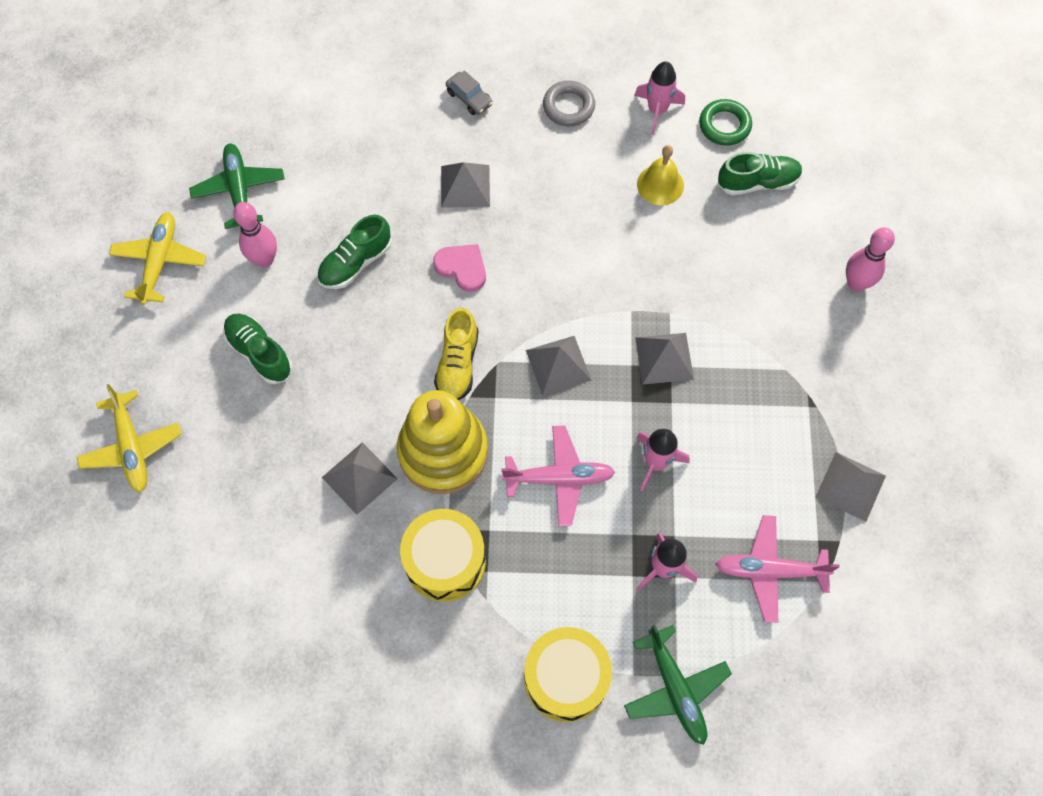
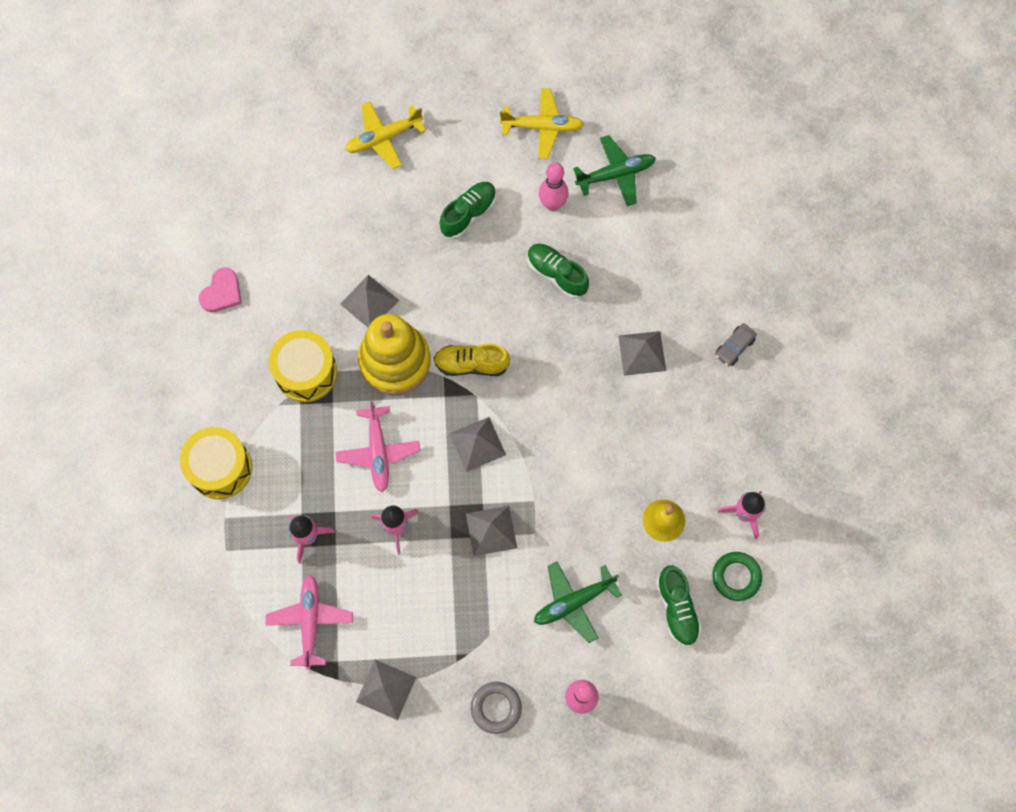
camera: 85 degrees right, 5 degrees up
pink heart [433,244,486,292] -> pink heart moved to [199,268,242,312]
grey ring [543,81,595,126] -> grey ring moved to [471,682,522,734]
green plane [624,624,732,745] -> green plane moved to [534,561,622,643]

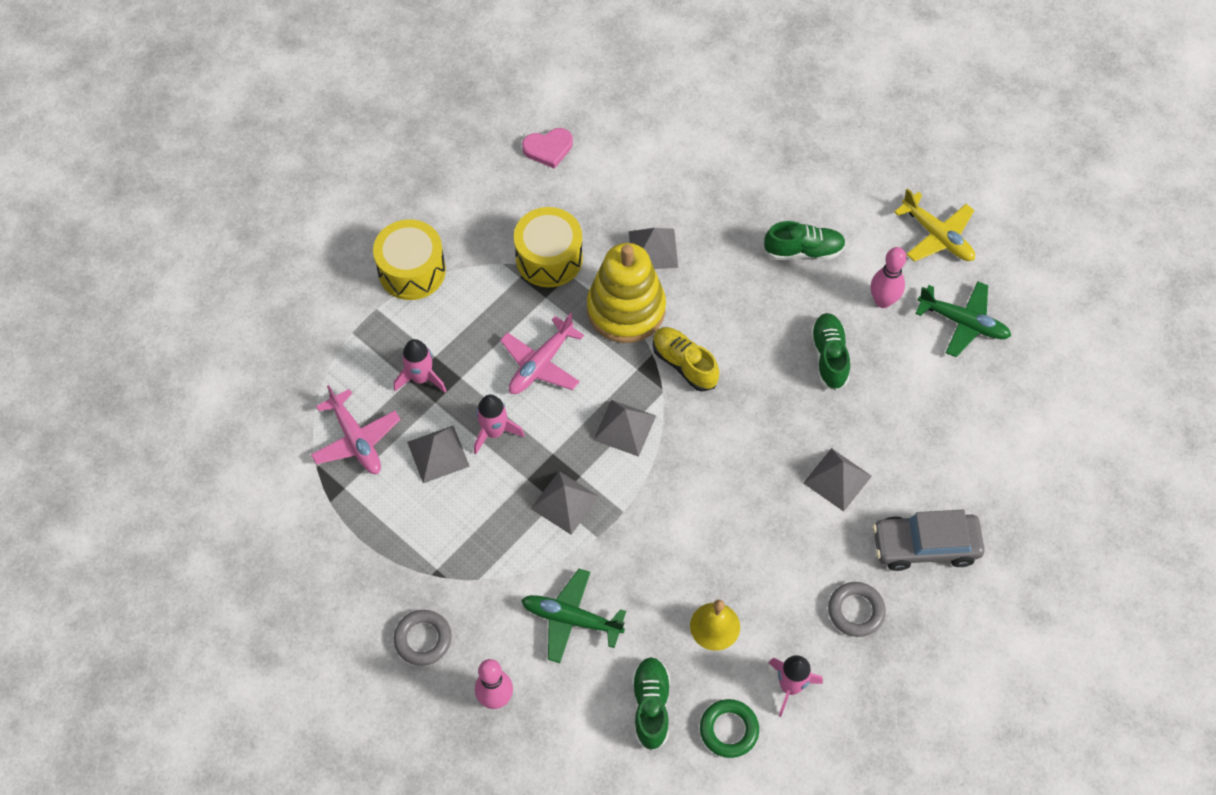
camera: 45 degrees right, 10 degrees down
pink plane [265,575,353,669] -> pink plane turned 105 degrees clockwise [311,385,401,474]
yellow plane [345,101,426,169] -> none
grey pyramid [356,660,416,720] -> grey pyramid moved to [407,426,470,483]
green shoe [656,565,702,647] -> green shoe turned 150 degrees clockwise [632,657,670,751]
grey car [715,323,757,366] -> grey car [873,510,985,571], size x1.95
none -> grey ring [828,582,886,637]

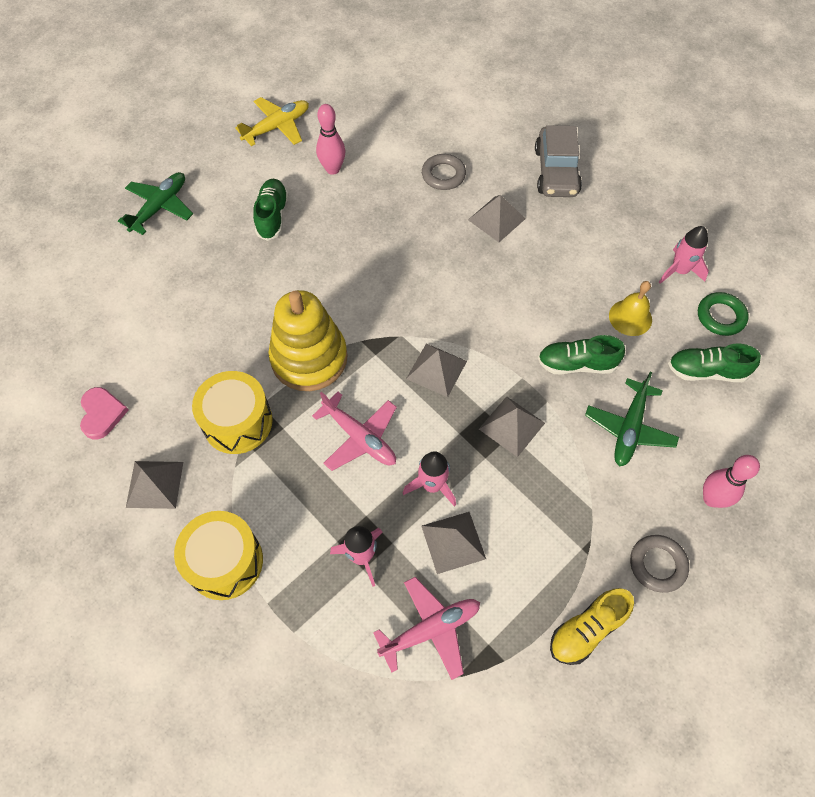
camera: 85 degrees left, 0 degrees up
grey pyramid [629,228,678,269] -> grey pyramid moved to [126,461,183,509]
yellow shoe [653,327,719,392] -> yellow shoe moved to [550,588,634,665]
green shoe [810,313,850,391] -> green shoe moved to [538,335,625,375]
grey ring [828,582,886,637] -> grey ring moved to [422,154,466,190]
green plane [915,281,1011,357] -> green plane moved to [118,172,193,235]

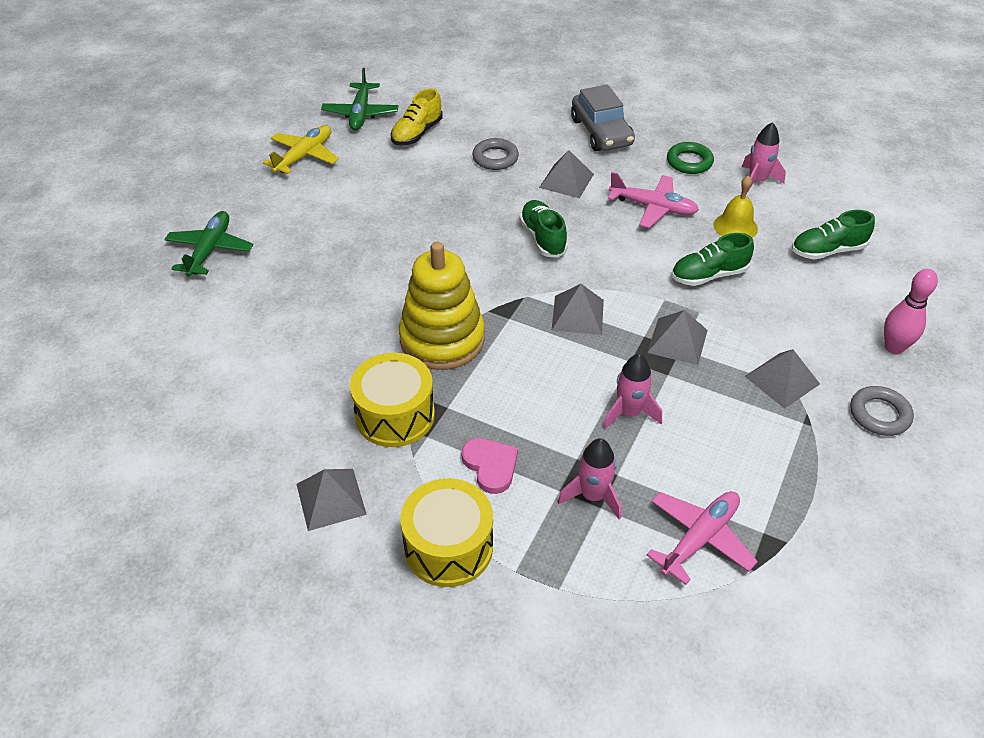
camera: 20 degrees left, 15 degrees down
pink heart [80,387,128,439] -> pink heart moved to [462,438,518,494]
green shoe [253,179,288,241] -> green shoe moved to [519,200,568,258]
pink plane [312,392,397,471] -> pink plane moved to [608,172,699,228]
pink bowling pin [316,104,345,175] -> none
grey pyramid [422,512,486,574] -> grey pyramid moved to [744,349,820,409]
yellow shoe [550,588,634,665] -> yellow shoe moved to [391,88,443,145]
green plane [585,372,679,466] -> green plane moved to [321,68,398,130]
green ring [698,292,749,336] -> green ring moved to [667,142,714,174]

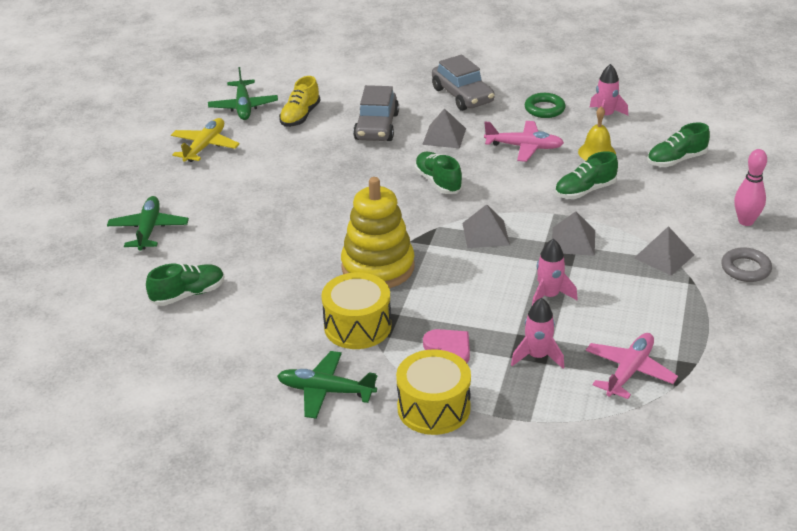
camera: 10 degrees left, 10 degrees down
grey pyramid [297,469,367,531] -> green plane [277,351,377,419]
grey ring [472,138,519,170] -> grey car [353,85,399,141]
none -> green shoe [146,264,224,306]

